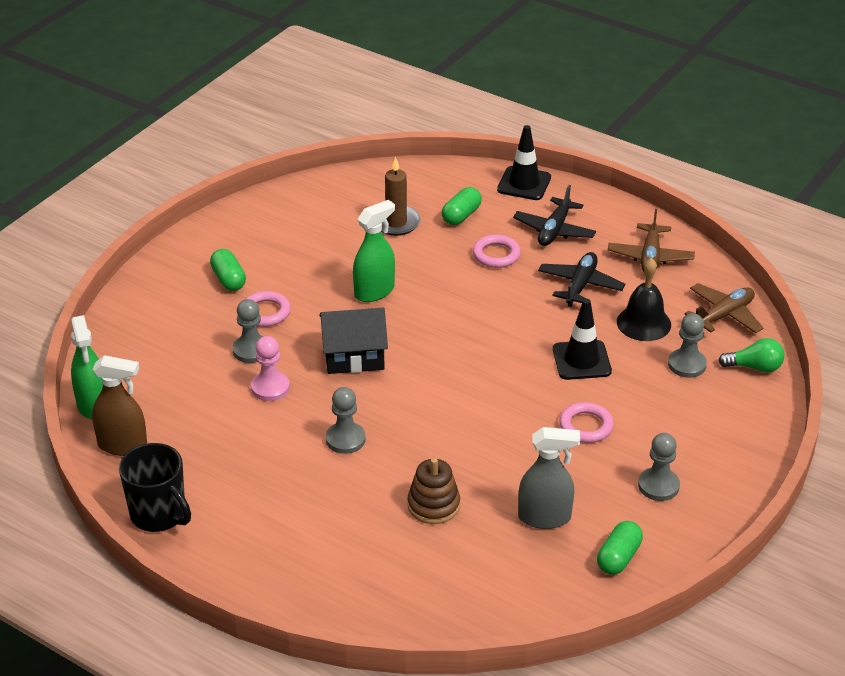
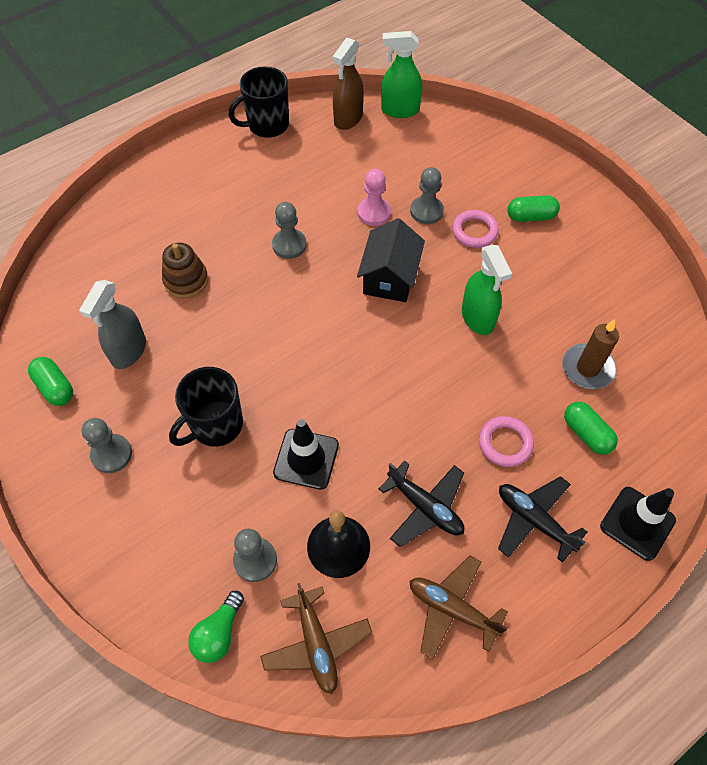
camera: 110 degrees right, 20 degrees up
pink ring [559,402,614,443] -> black mug [169,367,243,447]

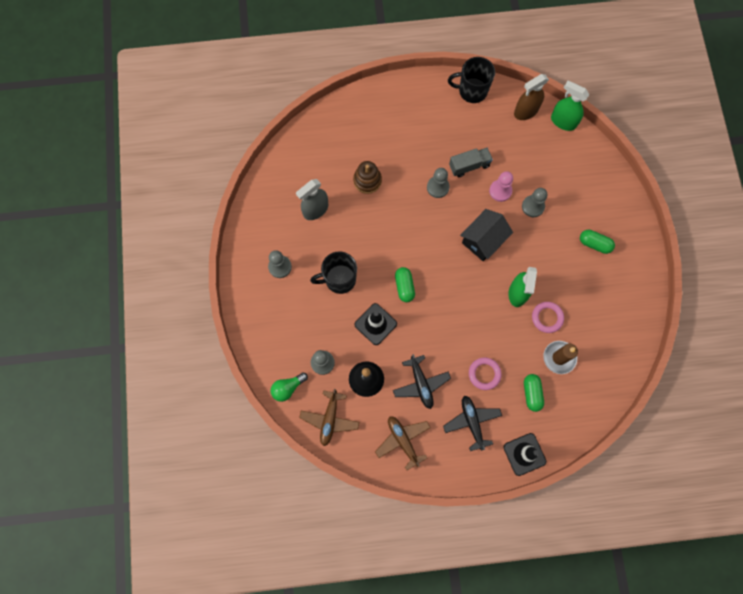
camera: 30 degrees right, 15 degrees up
green capsule [28,357,73,406] -> green capsule moved to [395,267,415,302]
pink ring [452,210,499,248] -> pink ring moved to [532,302,564,333]
none -> grey truck [449,148,493,177]

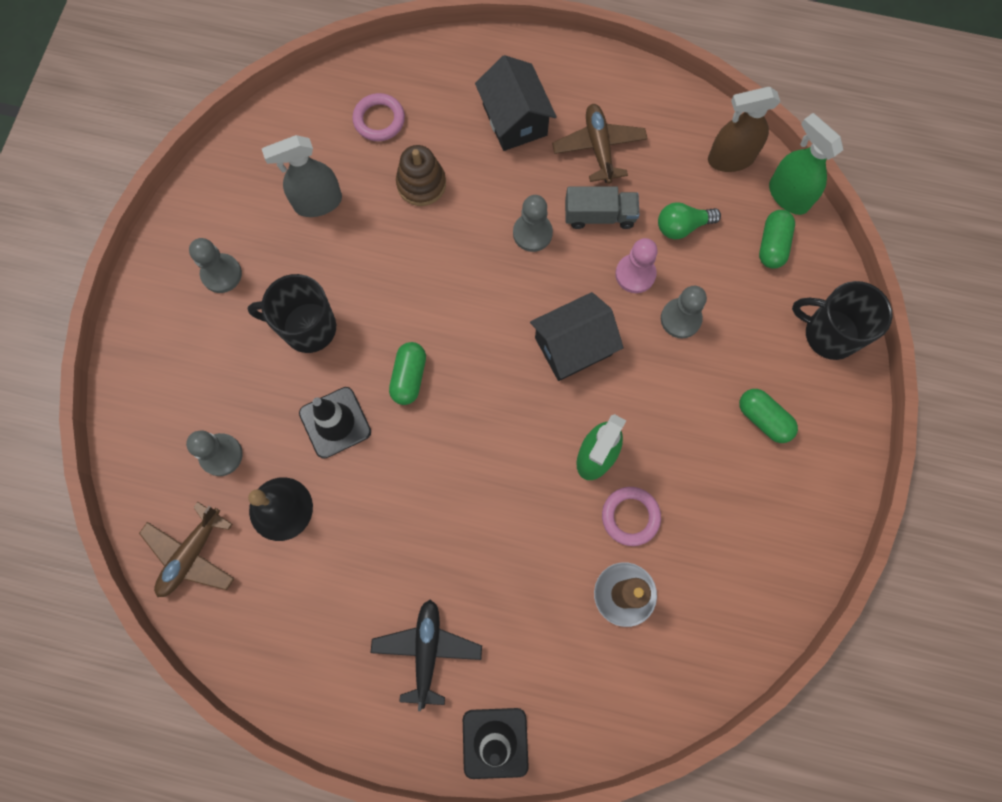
camera: 20 degrees right, 0 degrees up
green light bulb [271,372,308,402] -> green light bulb moved to [658,202,721,239]
brown plane [375,417,431,470] -> brown plane moved to [552,104,648,184]
black plane [393,354,451,409] -> none
black mug [448,57,495,103] -> black mug moved to [792,281,893,360]
pink ring [469,357,501,390] -> pink ring moved to [352,93,405,141]
green capsule [524,374,544,412] -> green capsule moved to [759,210,795,269]
none -> black house [475,55,557,151]

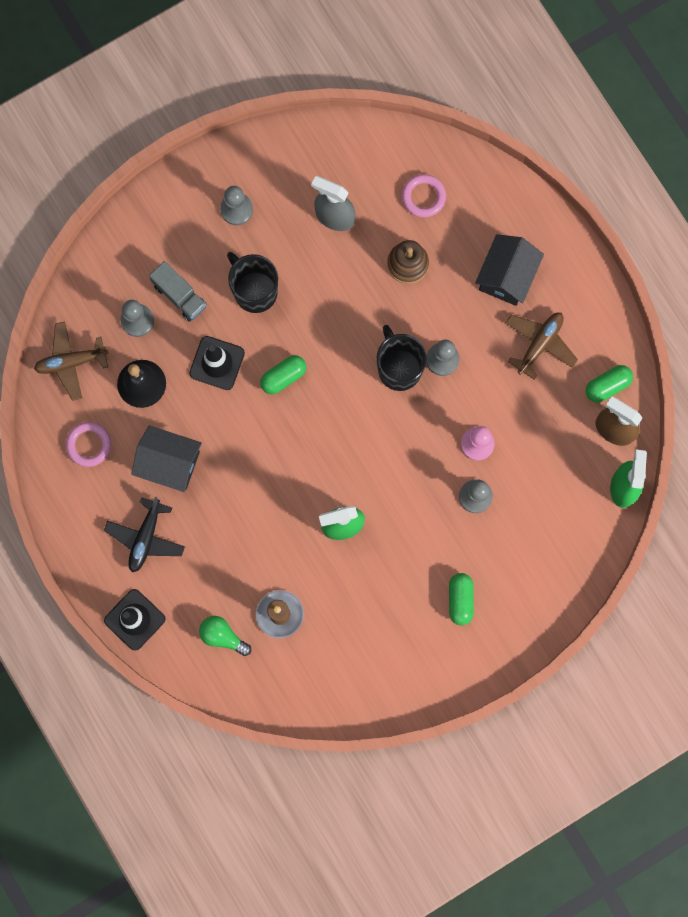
camera: 45 degrees right, 5 degrees up
black plane [371,600,482,711] -> black plane turned 150 degrees clockwise [104,497,185,572]
black house [530,292,624,381] -> black house moved to [131,425,202,492]
grey truck [565,186,639,229] -> grey truck moved to [149,261,207,322]
pink ring [602,487,661,546] -> pink ring moved to [66,422,111,467]
green light bulb [658,202,721,239] -> green light bulb moved to [199,616,251,656]
green capsule [759,210,795,269] -> green capsule moved to [586,365,633,402]
black mug [792,281,893,360] -> black mug moved to [377,325,427,391]

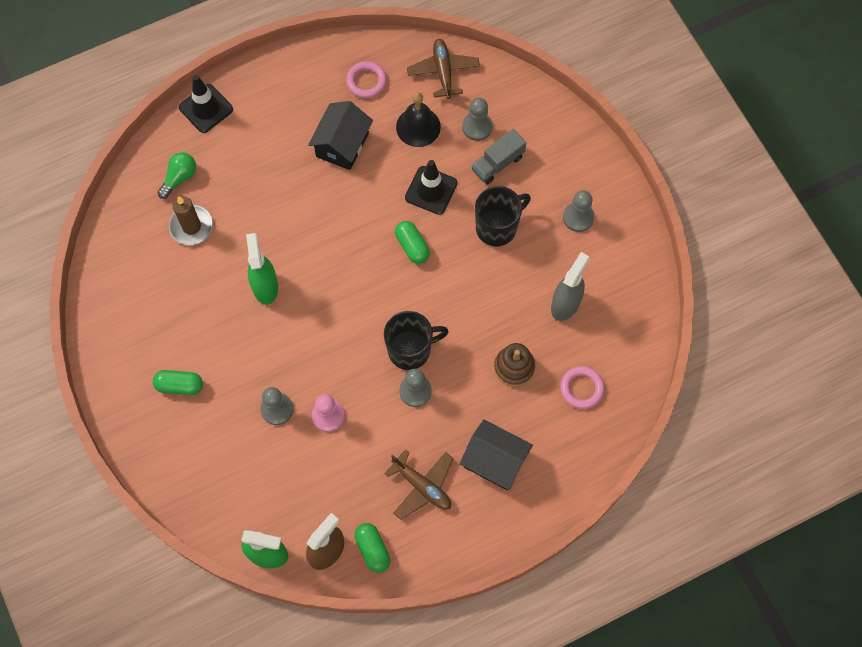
camera: 95 degrees right, 10 degrees down
black plane [104,497,185,572] -> none

